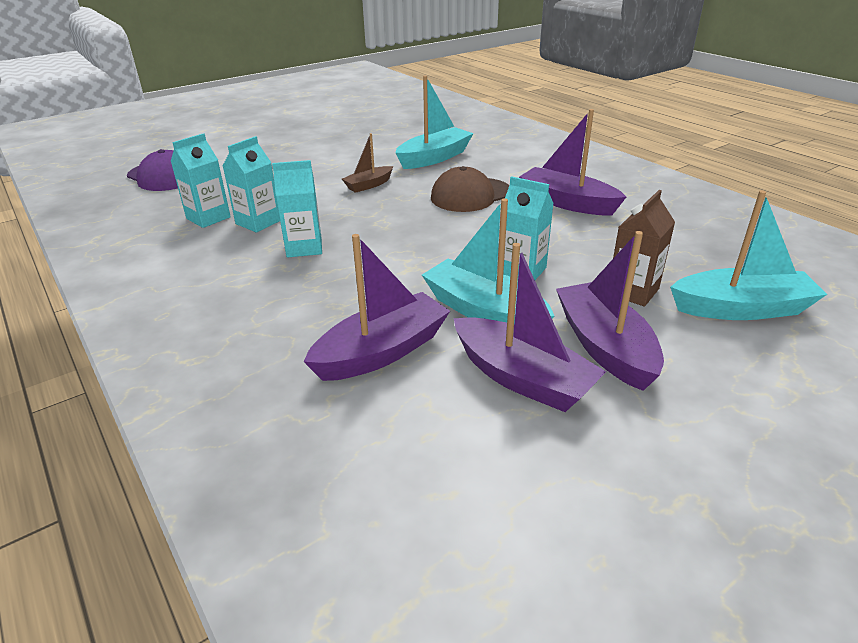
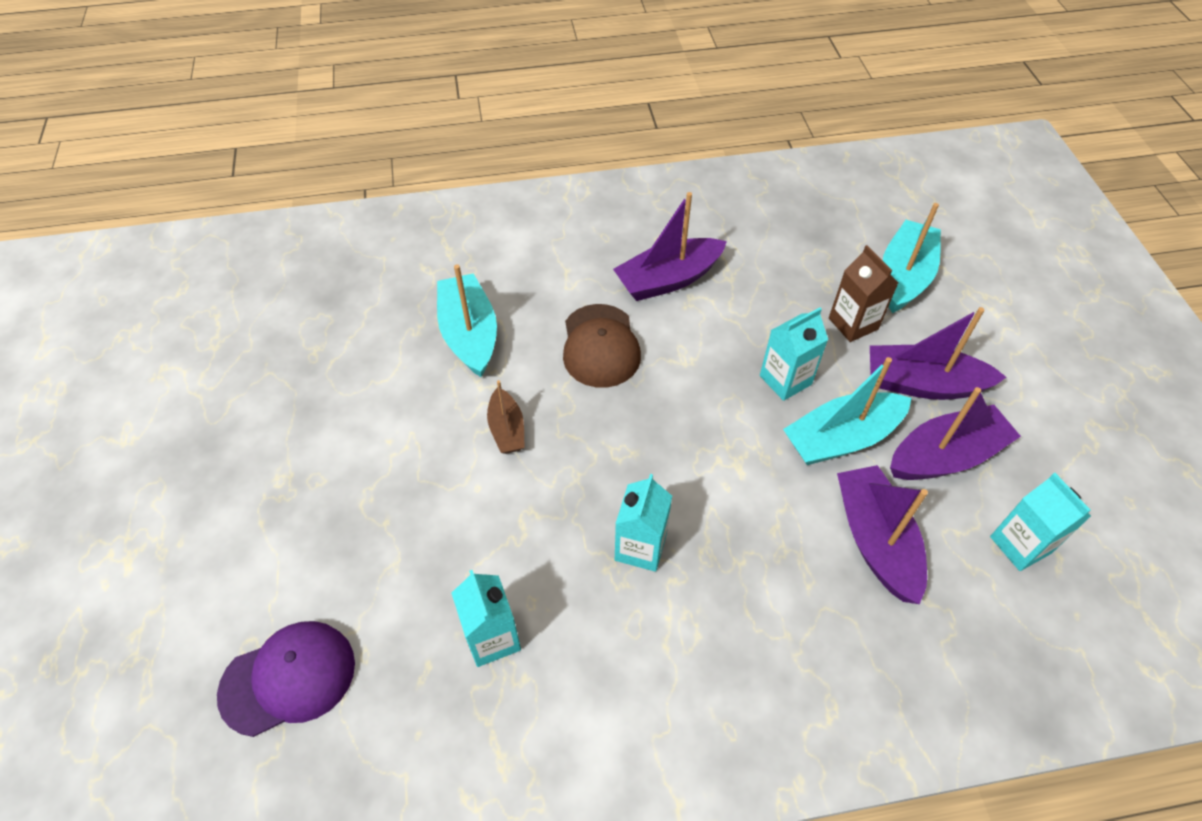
camera: 65 degrees left, 20 degrees up
turquoise carton [223,136,280,233] -> turquoise carton moved to [990,473,1091,571]

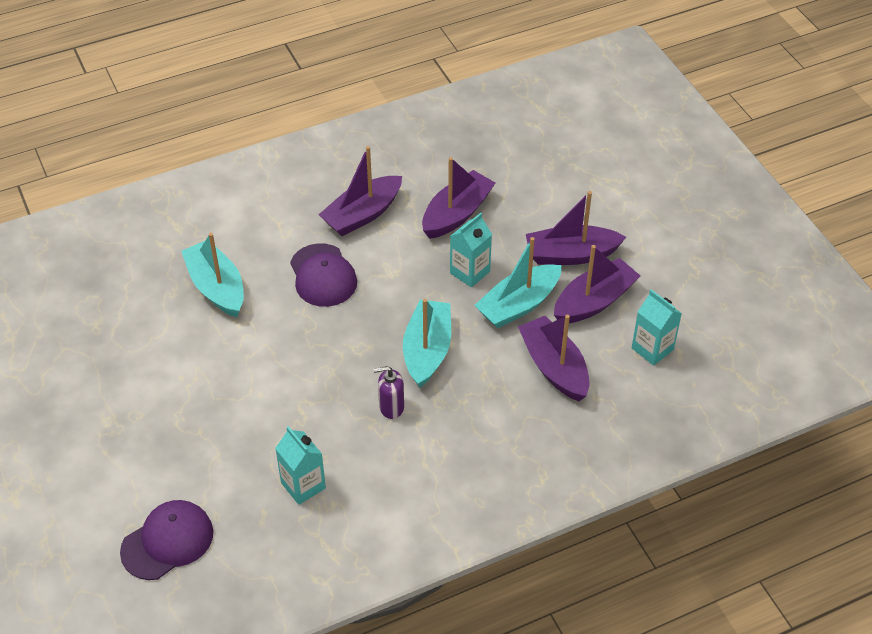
camera: 15 degrees left, 5 degrees down
brown boat [487,380,525,454] -> none
brown cap [563,304,641,388] -> purple cap [290,243,357,307]
turquoise carton [615,474,672,572] -> purple soap dispenser [373,366,404,419]
brown carton [829,245,898,342] -> none
turquoise boat [883,203,941,313] -> turquoise boat moved to [403,299,451,388]
none -> purple boat [422,157,495,239]

